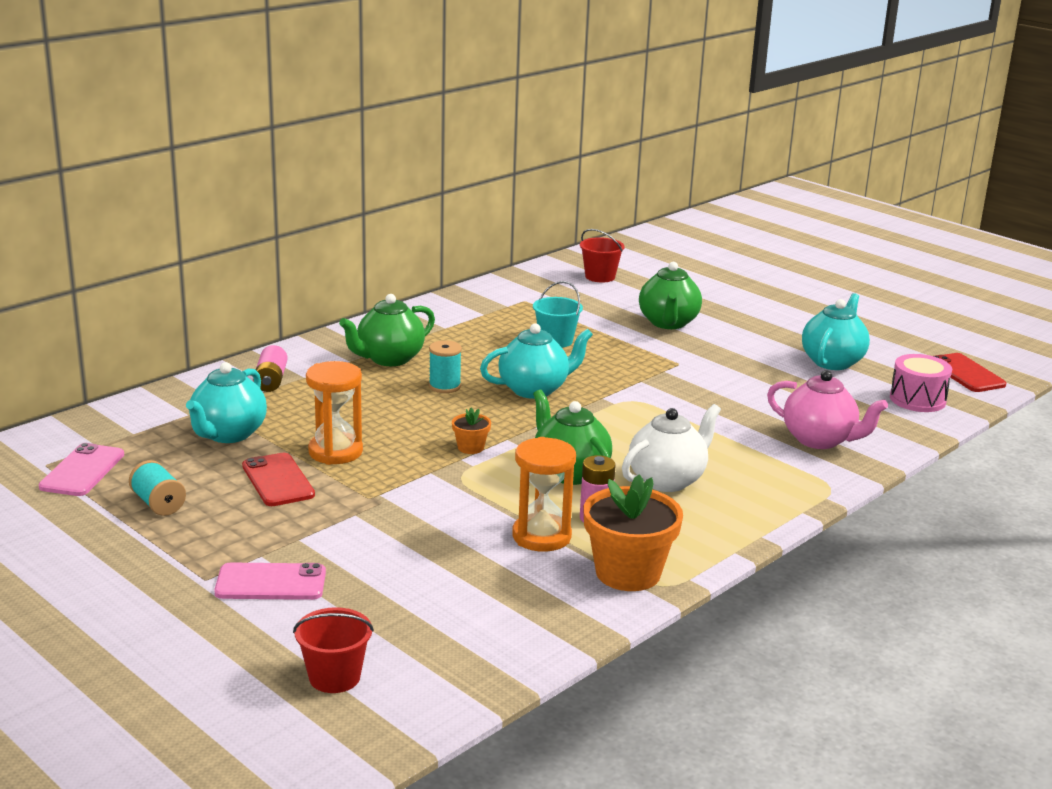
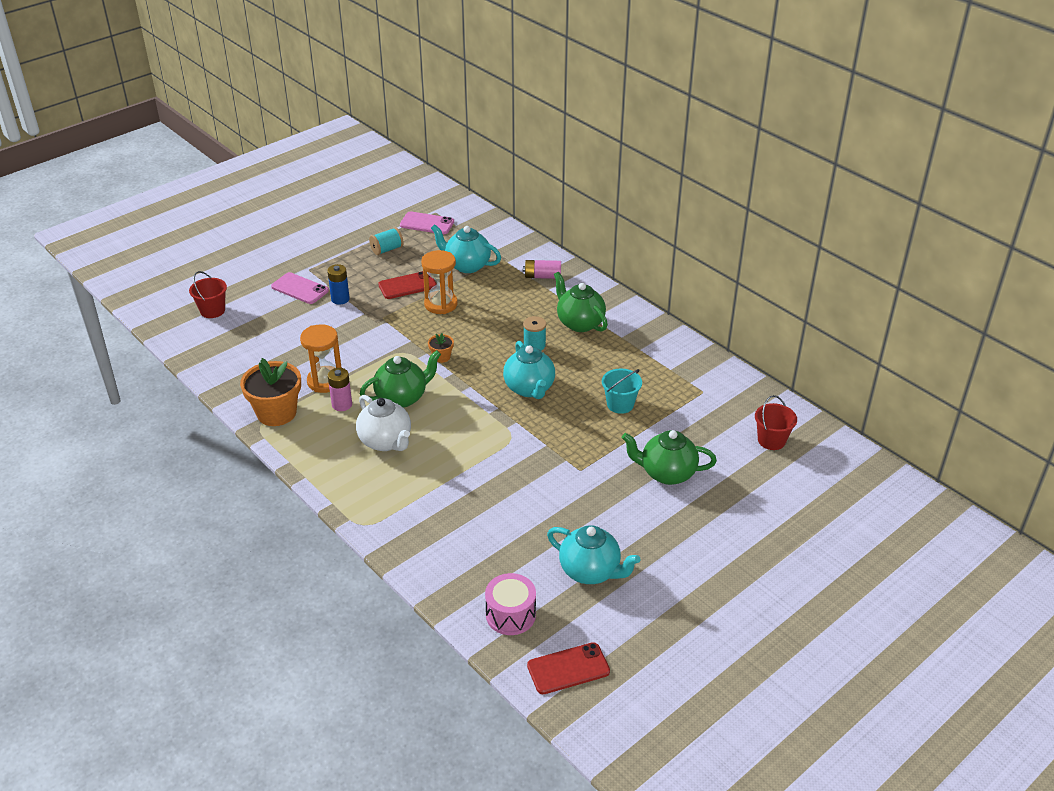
camera: 95 degrees right, 15 degrees up
pink phone [214,563,326,600] -> pink phone turned 60 degrees counterclockwise [271,272,329,304]
pink teapot [767,370,888,449] -> none
none -> blue battery [327,264,350,305]

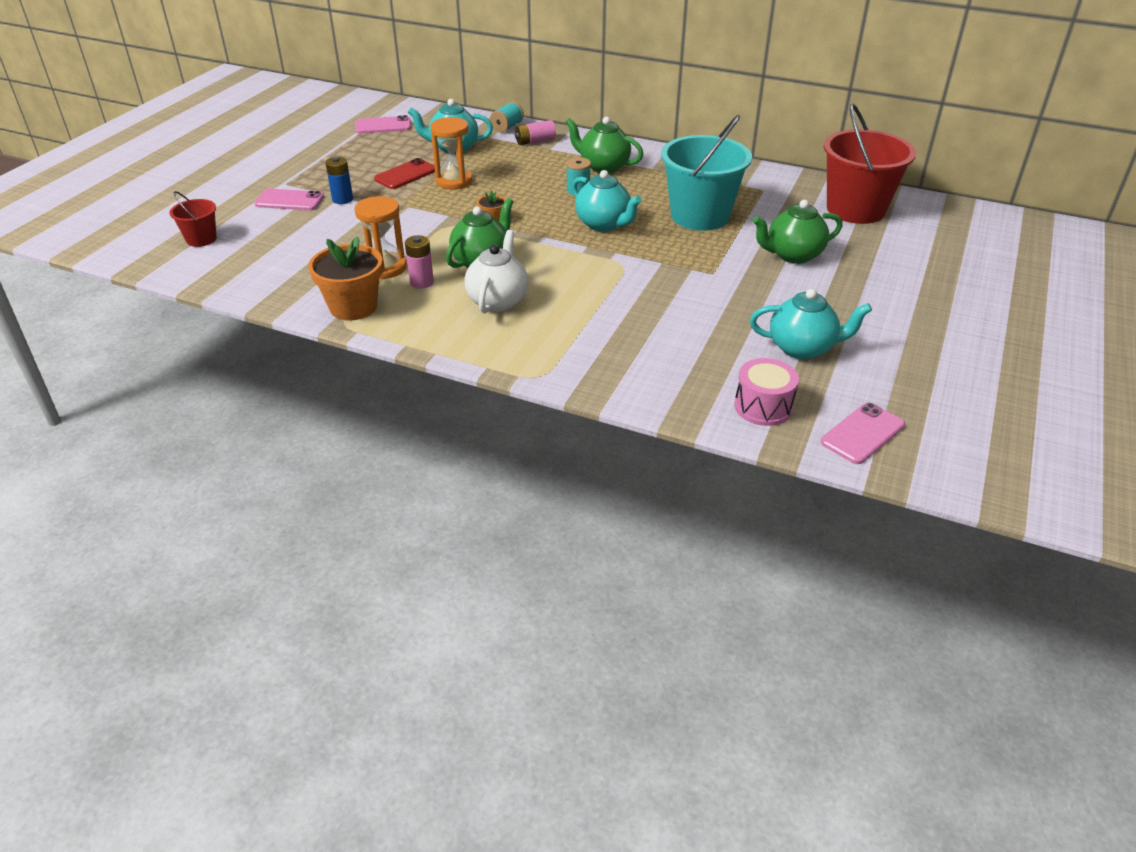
camera: 25 degrees left, 0 degrees up
white teapot [356,394,411,451] -> white teapot turned 105 degrees counterclockwise [465,230,528,313]
turquoise spool [369,227,404,255] -> turquoise spool moved to [490,102,524,133]
red phone [527,642,610,694] -> pink phone [821,403,905,464]
turquoise bucket [602,369,642,414] -> turquoise bucket [661,115,752,231], size x2.07
red bucket [755,395,797,450] -> red bucket [824,103,916,224], size x2.07

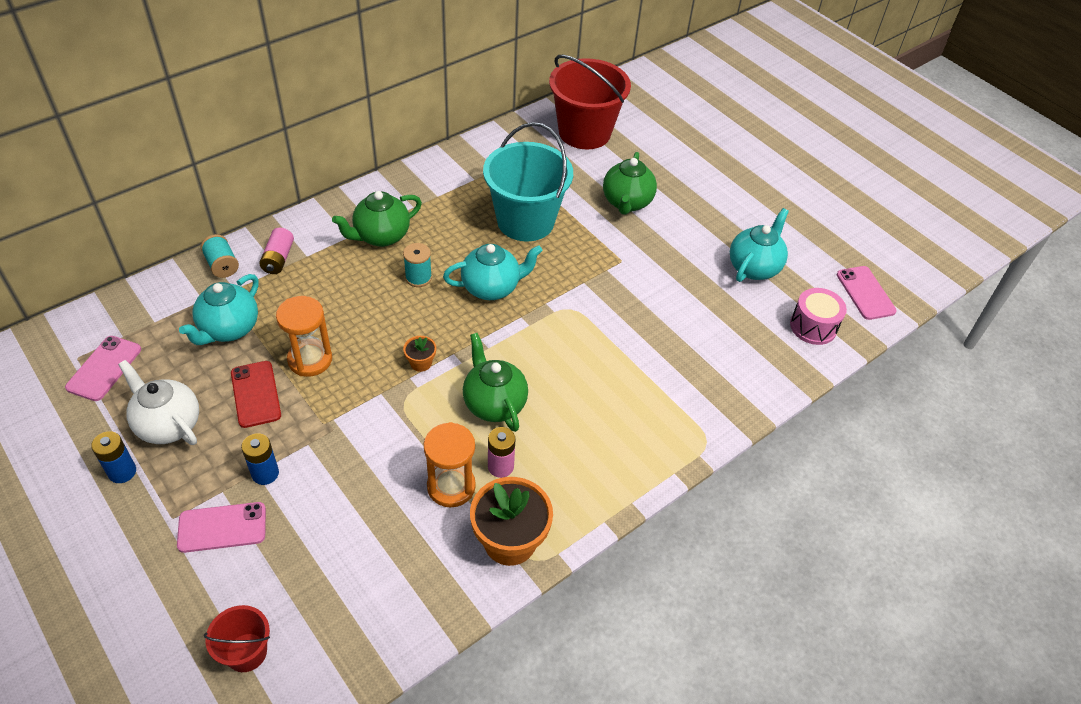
camera: 65 degrees left, 10 degrees up
pink phone [255,189,324,210] -> pink phone turned 45 degrees clockwise [177,502,266,553]
white teapot [465,230,528,313] -> white teapot moved to [118,360,199,445]
none -> blue battery [91,431,136,483]

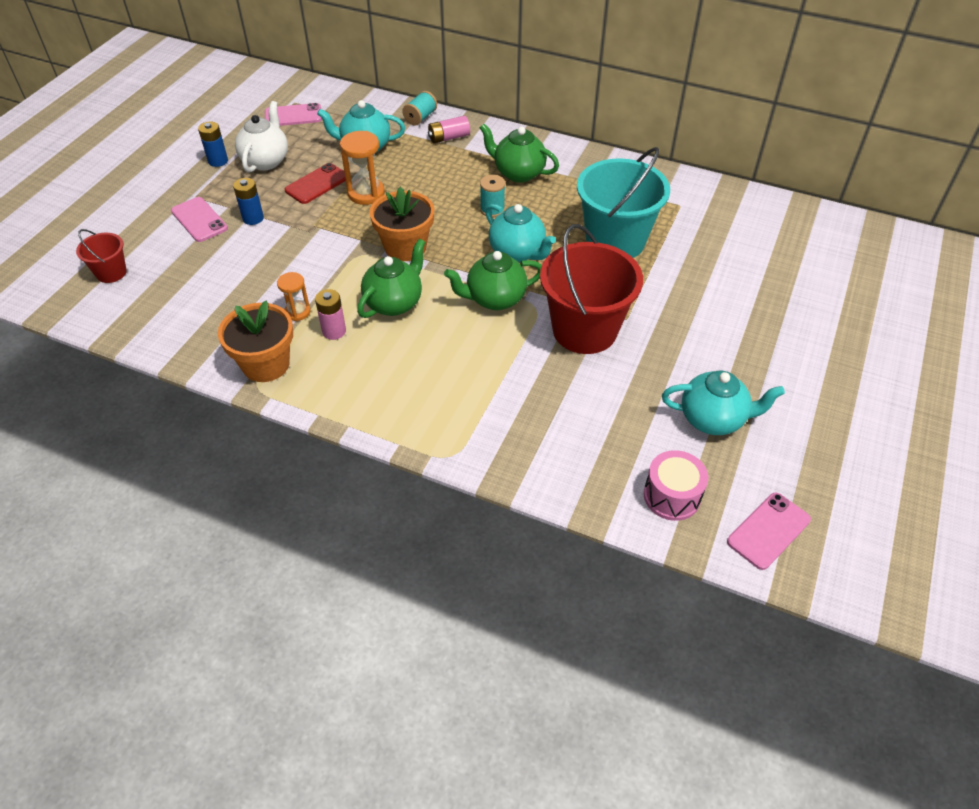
camera: 65 degrees right, 0 degrees up
orange flower pot [403,336,436,372] -> orange flower pot [370,187,434,261], size x2.15
orange hourglass [424,422,476,507] -> orange hourglass [277,272,311,321], size x0.61
red bucket [549,55,631,149] -> red bucket moved to [540,224,643,354]
green teapot [603,152,657,215] -> green teapot moved to [444,251,542,310]

